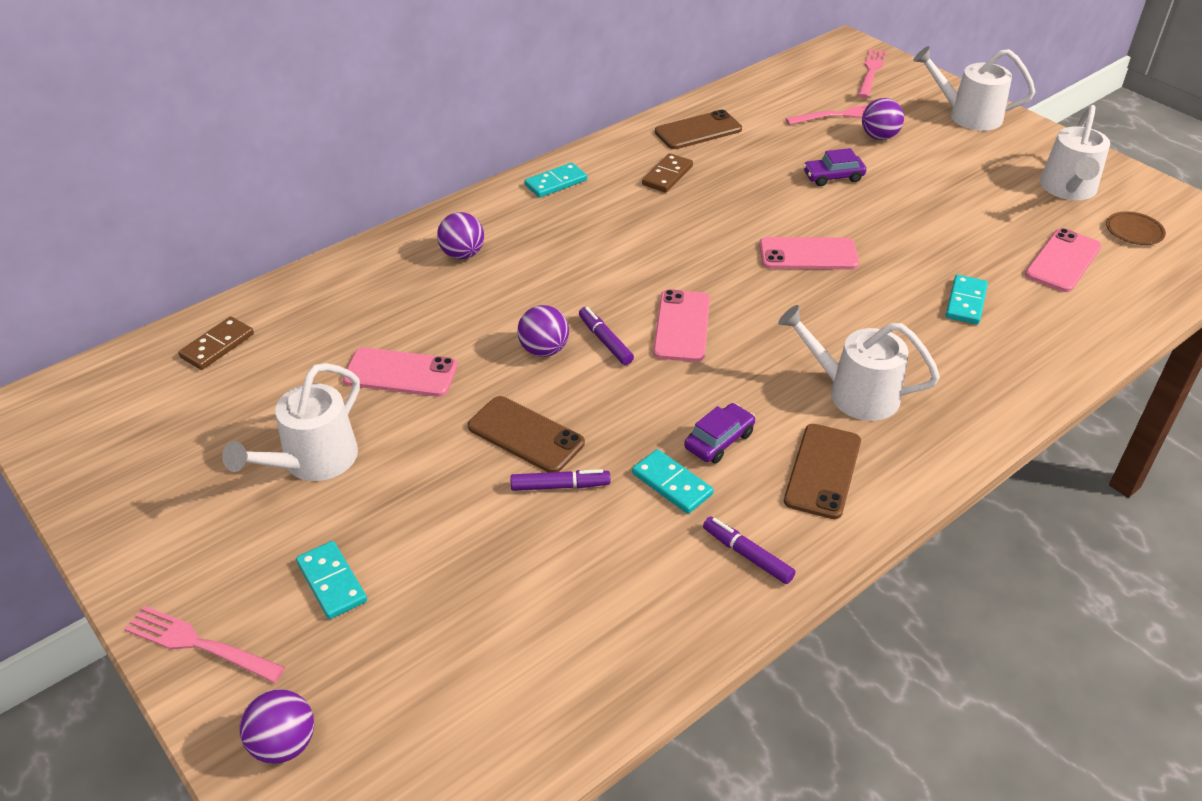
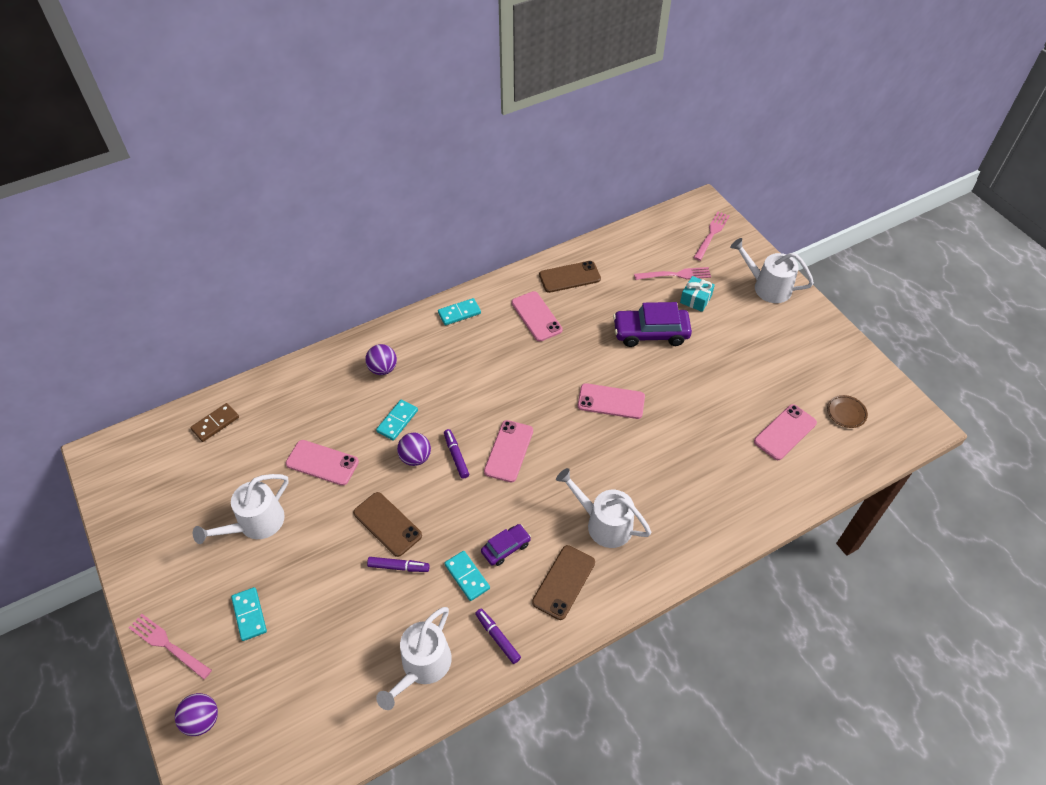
camera: 10 degrees right, 10 degrees up
brown domino [642,153,693,192] -> pink phone [511,291,563,341]
purple car [803,148,866,186] -> purple car [613,302,692,347], size x1.80
purple ball [862,98,904,140] -> turquoise gift [680,276,715,312]
turquoise domino [946,275,988,325] -> turquoise domino moved to [376,400,418,441]
white watering can [1040,105,1110,200] -> white watering can moved to [376,607,452,710]

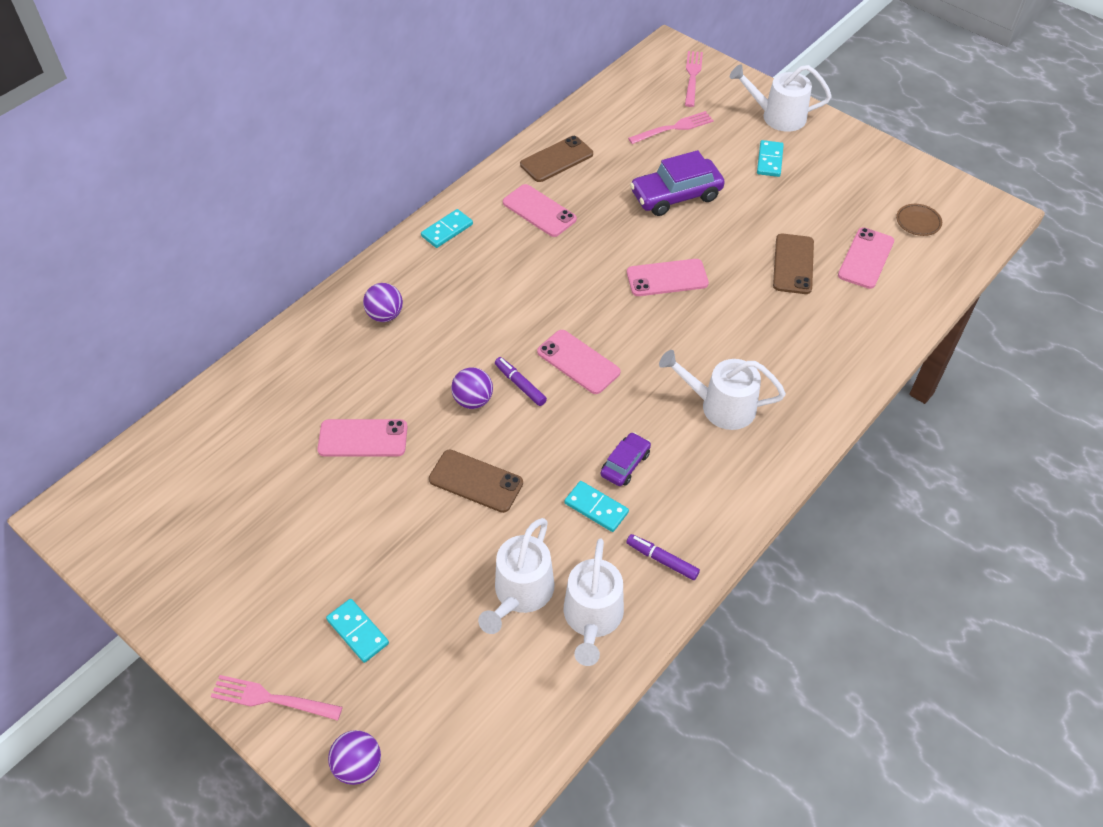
camera: 20 degrees left, 0 degrees up
brown domino [190,403,239,442] -> none
white watering can [193,474,289,544] -> white watering can moved to [478,518,554,634]
purple marker [367,557,430,572] -> none
turquoise domino [376,400,418,441] -> turquoise domino moved to [757,140,784,177]
pink phone [484,420,533,482] -> pink phone turned 45 degrees counterclockwise [537,330,621,394]
brown phone [532,545,595,620] -> brown phone moved to [773,234,814,294]
turquoise gift [680,276,715,312] -> none

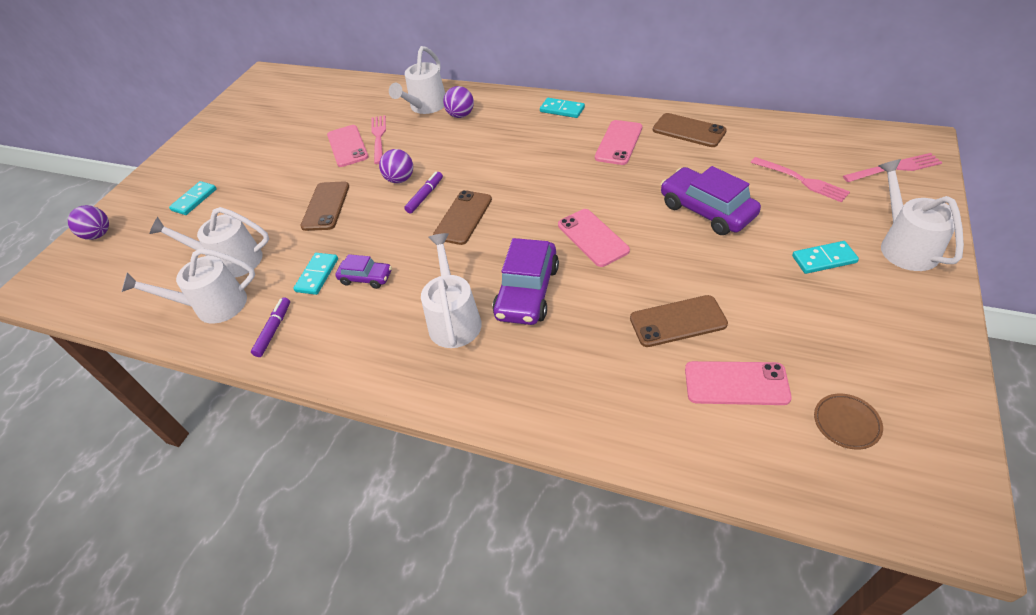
camera: 75 degrees right, 5 degrees down
pink fork [210,675,343,721] -> pink fork moved to [371,115,386,164]
pink phone [537,330,621,394] -> brown phone [433,190,492,245]
none -> white watering can [389,46,446,114]
none -> purple car [492,238,559,325]

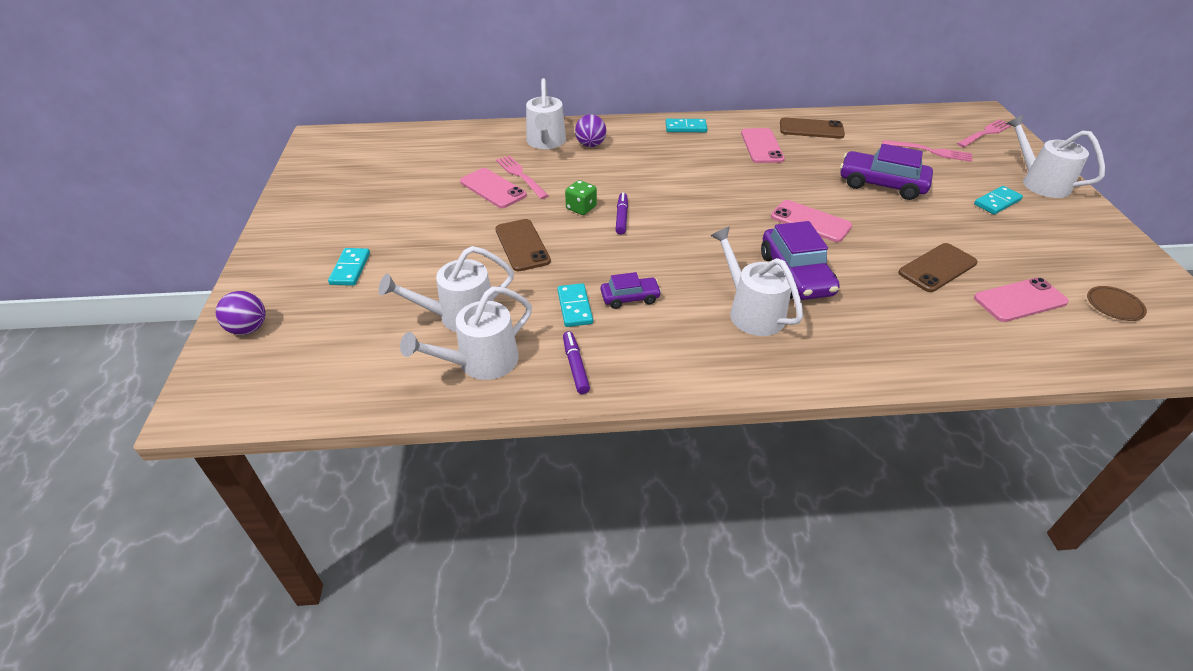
camera: 30 degrees left, 5 degrees down
purple ball [379,149,413,183] -> green dice [565,180,597,215]
brown phone [433,190,492,245] -> none

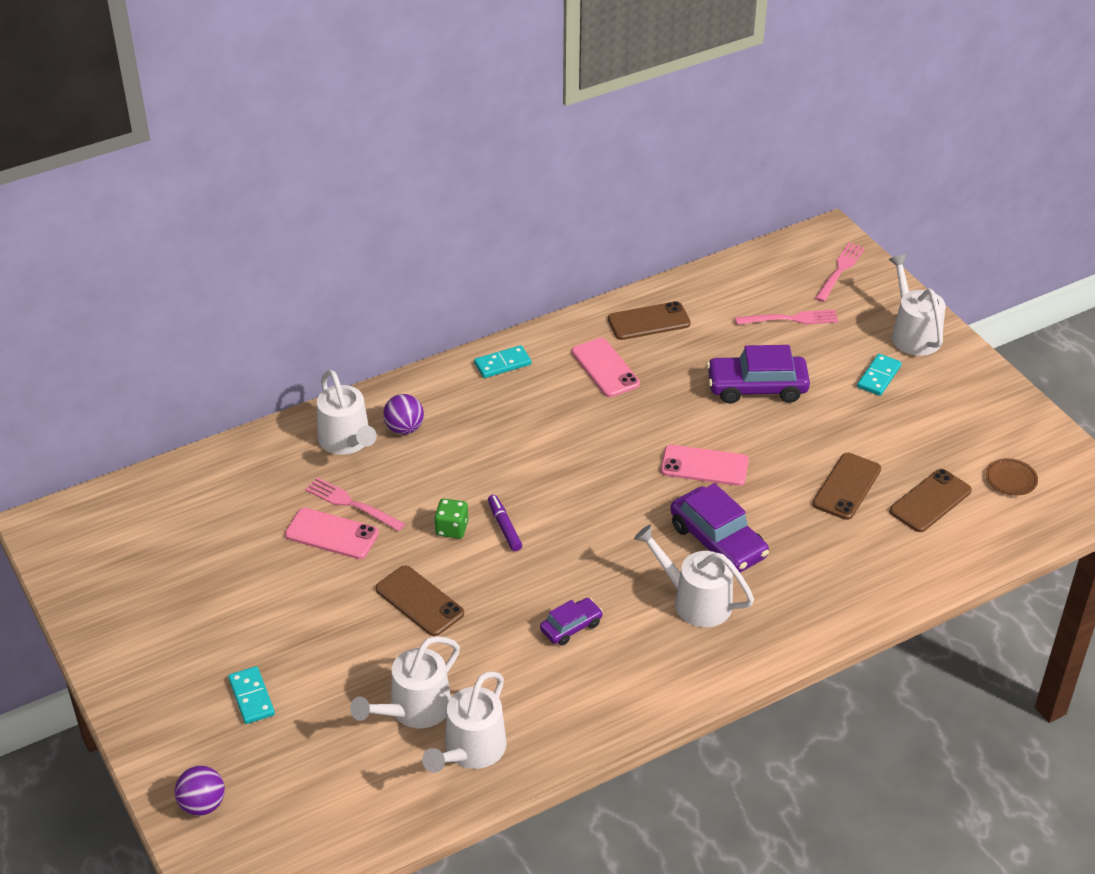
camera: 25 degrees left, 0 degrees up
turquoise domino [557,283,593,327] -> none
purple marker [563,331,590,394] -> none
pink phone [974,277,1069,322] -> brown phone [890,469,972,532]
white watering can [1006,114,1105,198] -> white watering can turned 45 degrees clockwise [888,254,946,356]

